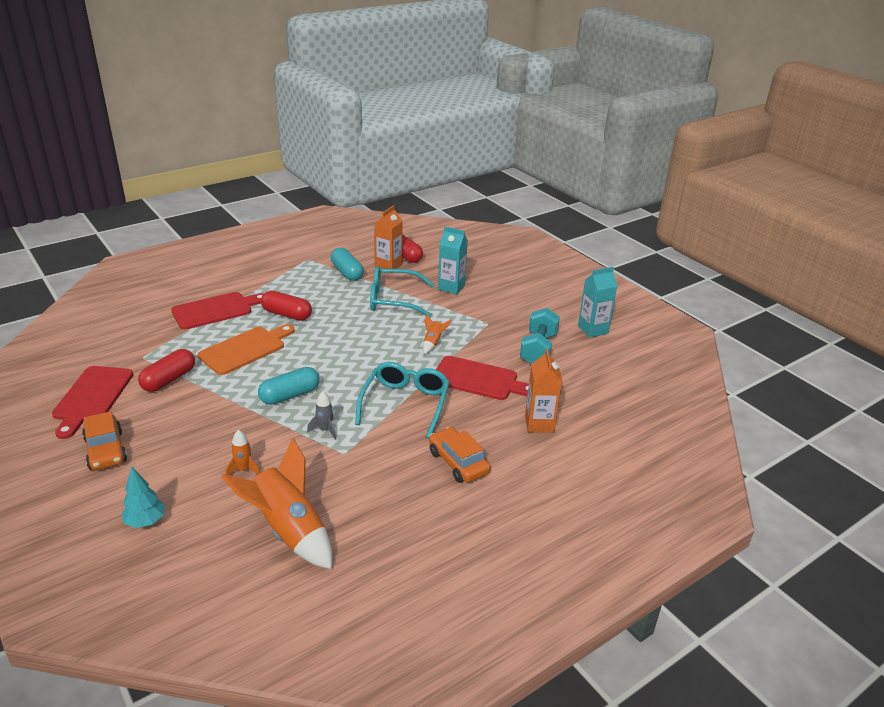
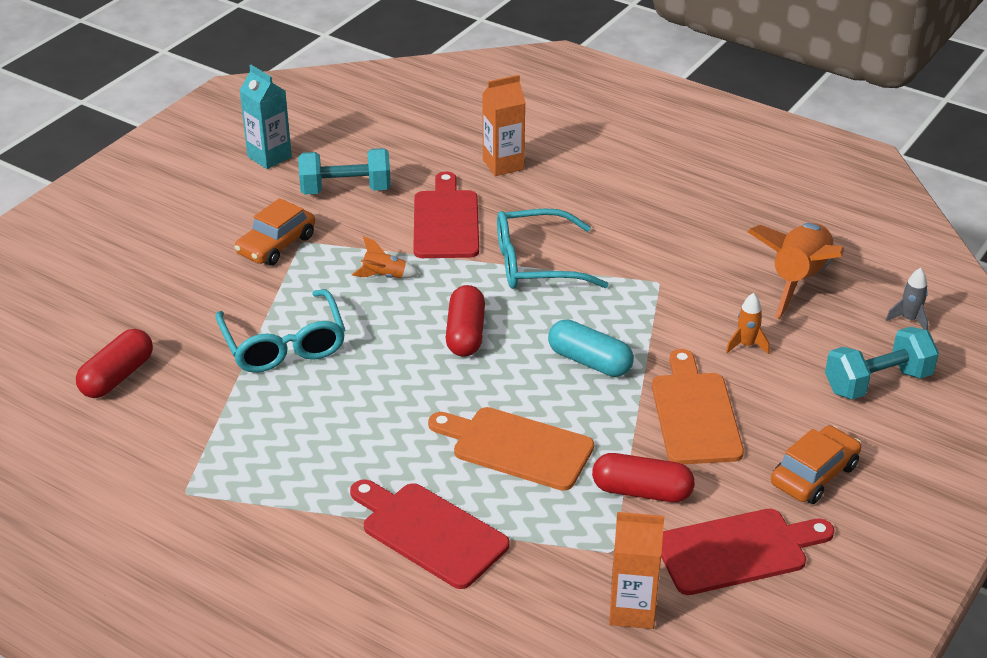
camera: 110 degrees left, 5 degrees up
turquoise tree [121,467,165,528] -> turquoise dumbbell [825,327,939,399]
red capsule [261,291,312,321] -> red capsule moved to [446,285,485,357]
grey rocket [307,391,336,440] -> grey rocket moved to [886,268,928,331]
turquoise capsule [331,248,364,281] -> none
orange carton [374,205,403,269] -> orange carton moved to [609,512,664,629]
orange car [429,427,491,483] -> orange car moved to [234,198,315,266]
turquoise carton [438,227,468,294] -> none
none -> orange cutting board [652,349,744,464]

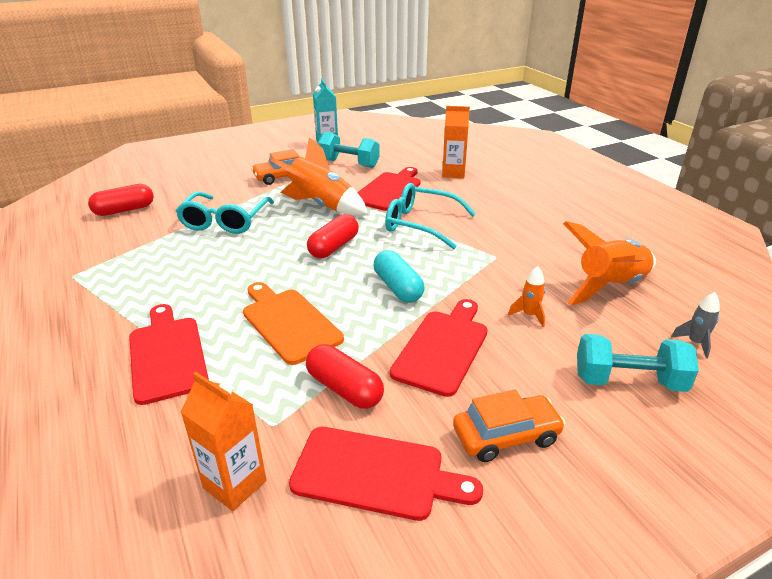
camera: 30 degrees right, 5 degrees down
orange rocket [352,236,419,278] -> orange rocket [270,137,368,216], size x2.25
orange cutting board [652,349,744,464] -> red cutting board [390,299,488,397]

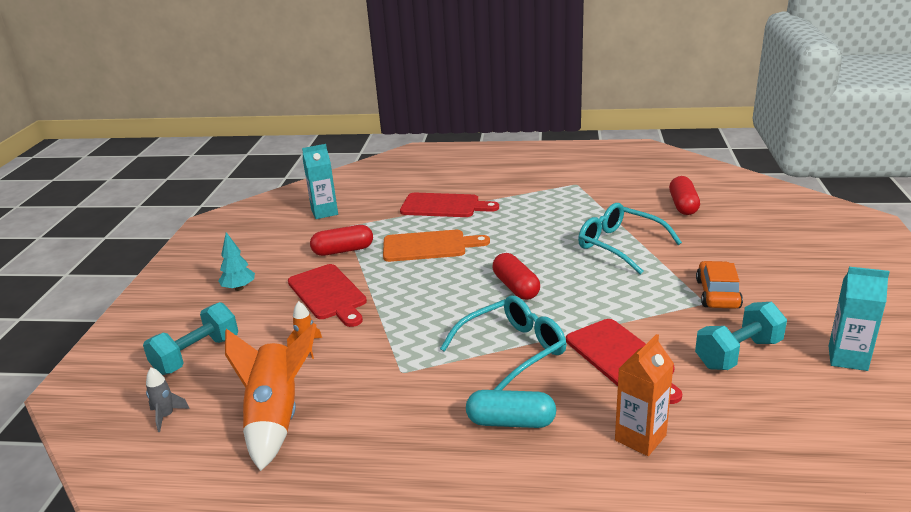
camera: 125 degrees right, 5 degrees down
orange carton [181,372,266,511] -> turquoise carton [302,144,338,219]
orange rocket [270,137,368,216] -> none
red cutting board [289,427,483,521] -> none
turquoise capsule [374,250,424,303] -> turquoise capsule moved to [466,390,556,428]
orange car [453,389,565,462] -> turquoise tree [219,232,255,291]

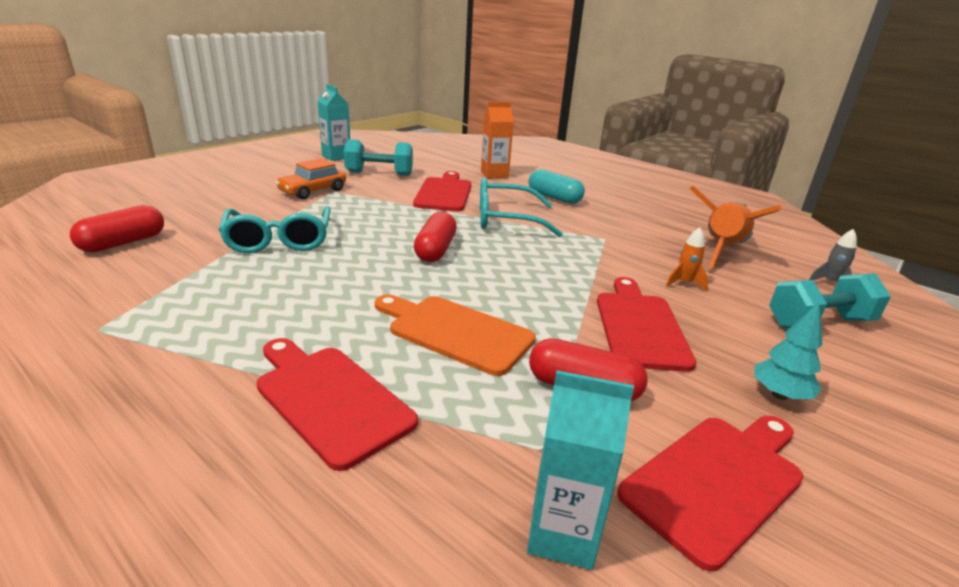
camera: 150 degrees left, 0 degrees up
none -> red cutting board [617,416,803,571]

